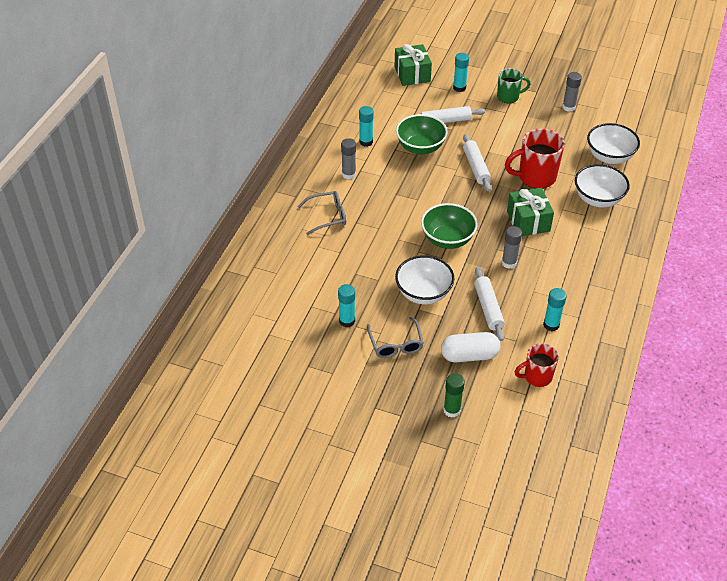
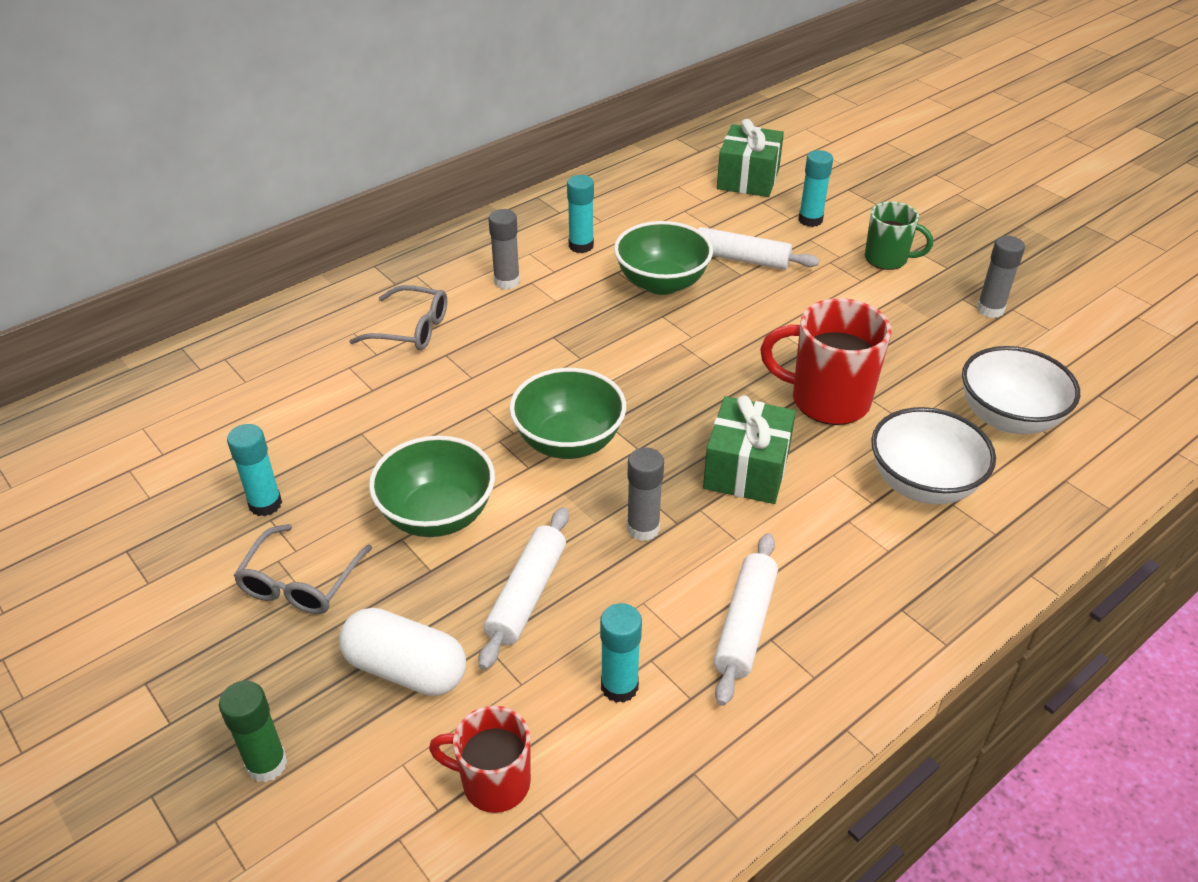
camera: 30 degrees right, 5 degrees down
white bowl [395,255,455,304] -> green bowl [369,436,495,537]
white rolling pin [463,134,491,192] -> white rolling pin moved to [713,533,778,706]

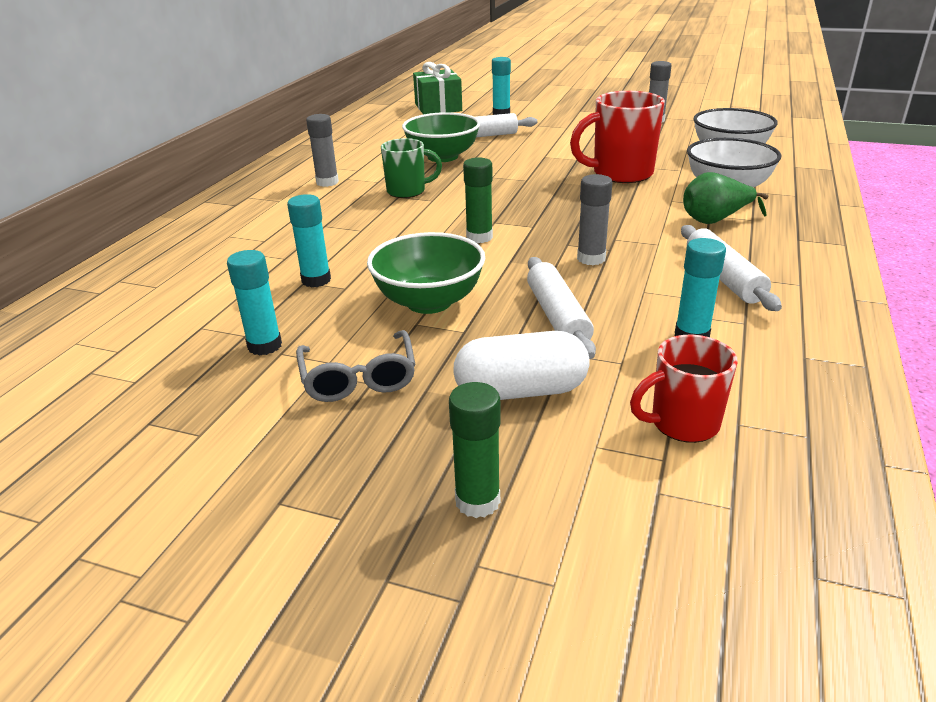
camera: 30 degrees left, 10 degrees down
grey glasses [349,285,447,350] -> none
green bowl [509,368,626,459] -> green glue stick [463,158,493,243]
turquoise glue stick [567,175,594,253] -> turquoise glue stick moved to [287,194,331,288]
green gift [703,395,796,504] -> none
green mug [865,202,933,270] -> green mug moved to [381,138,442,198]
none -> green pear [683,172,768,224]

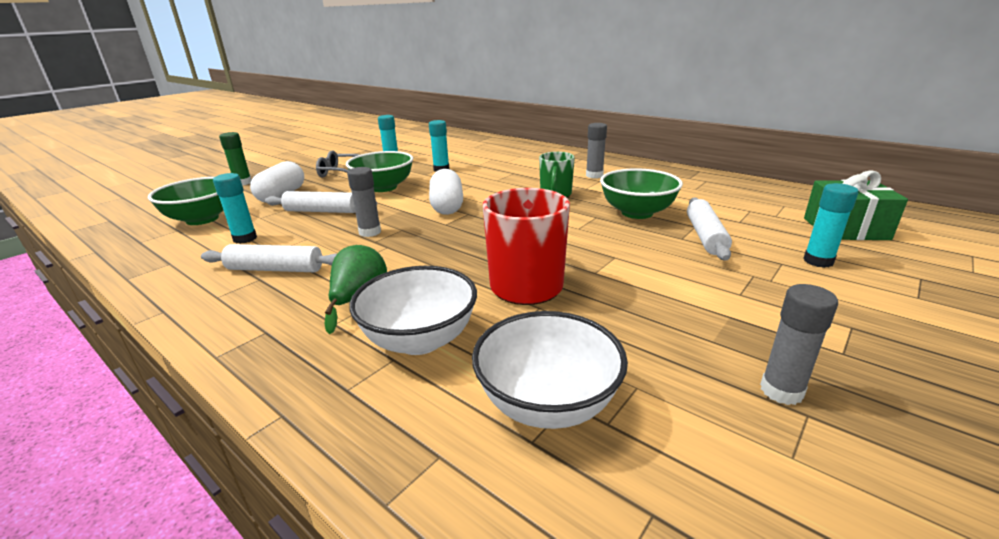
camera: 110 degrees right, 5 degrees down
green glue stick [463,158,493,243] -> white capsule [429,169,463,215]
red mug [630,335,738,443] -> green bowl [148,177,224,225]

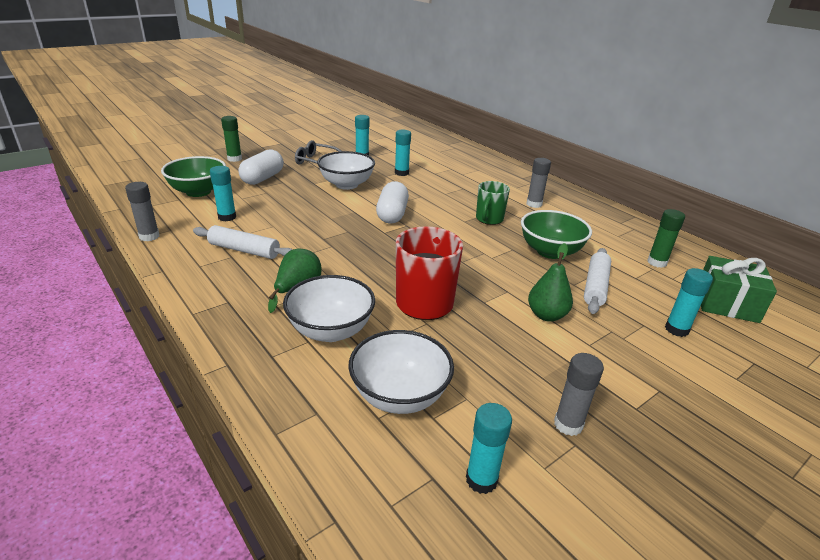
camera: 10 degrees right, 5 degrees up
white rolling pin [265,191,377,213] -> none
green bowl [346,151,413,192] -> white bowl [317,151,375,190]
grey glue stick [347,167,381,237] -> grey glue stick moved to [125,182,160,241]
none -> turquoise glue stick [466,403,512,494]
none -> green pear [528,243,573,322]
none -> green glue stick [647,209,685,268]

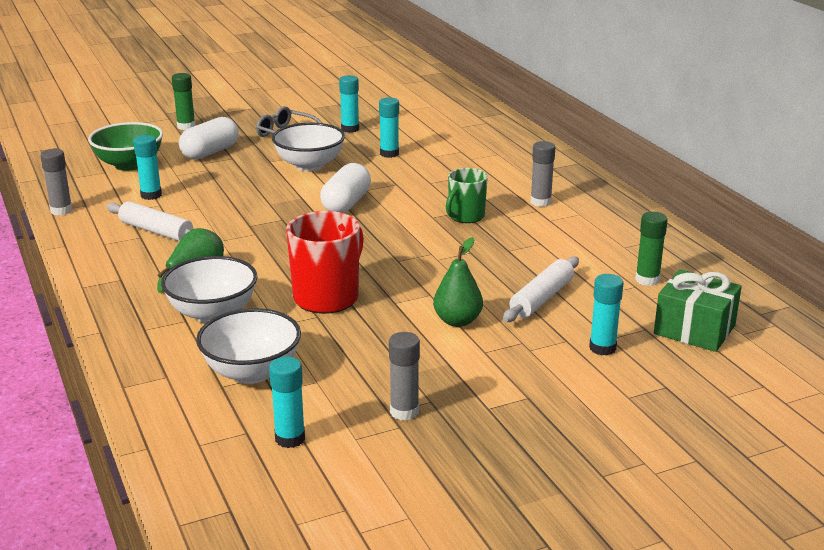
camera: 15 degrees right, 5 degrees down
green bowl [521,210,592,259] -> none

